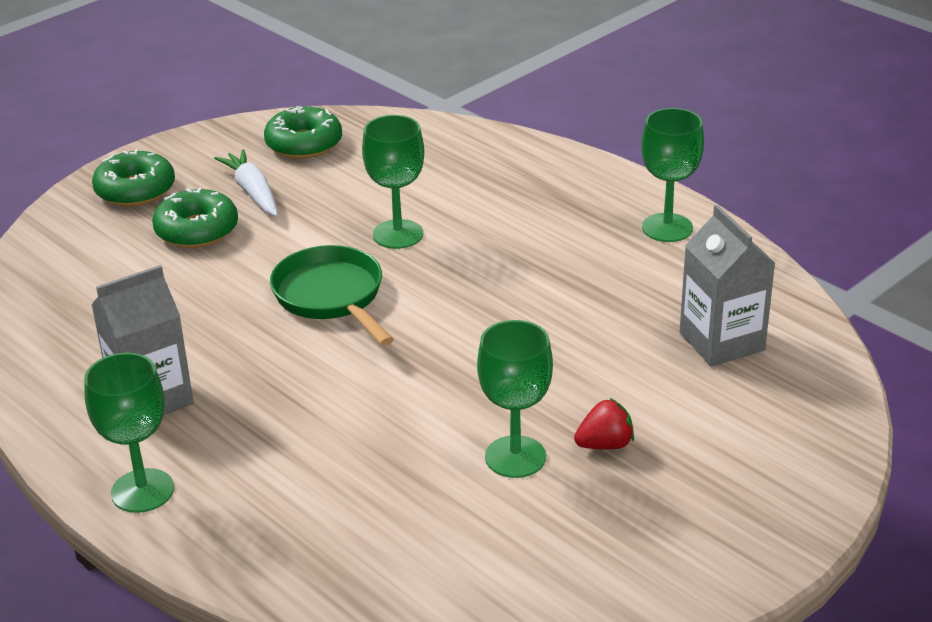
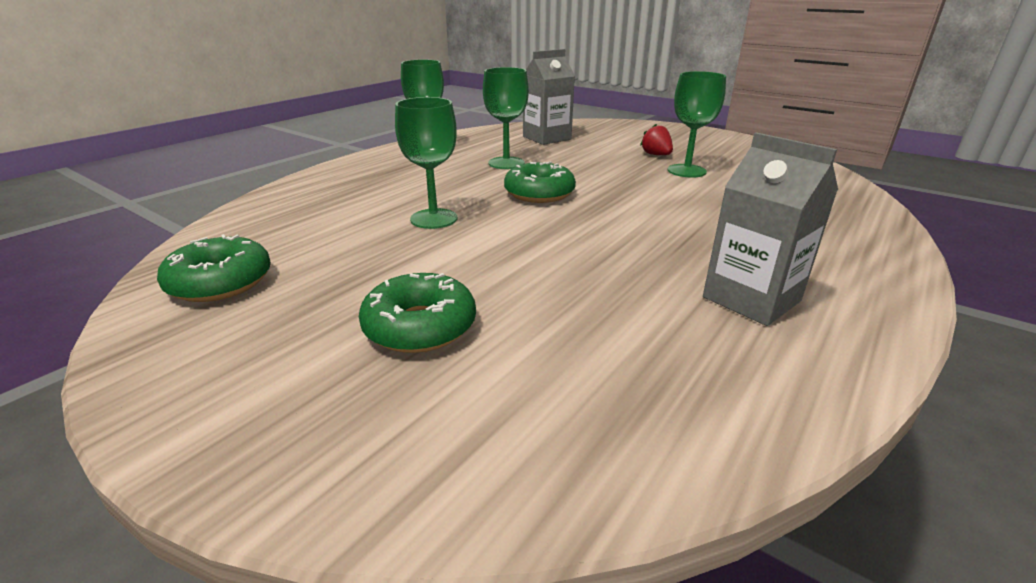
camera: 100 degrees left, 5 degrees down
green goblet [84,353,174,513] -> green goblet moved to [483,67,529,169]
green donut [92,149,175,206] -> green donut moved to [504,161,576,203]
white carrot [214,149,278,217] -> none
green pan [270,245,394,346] -> none

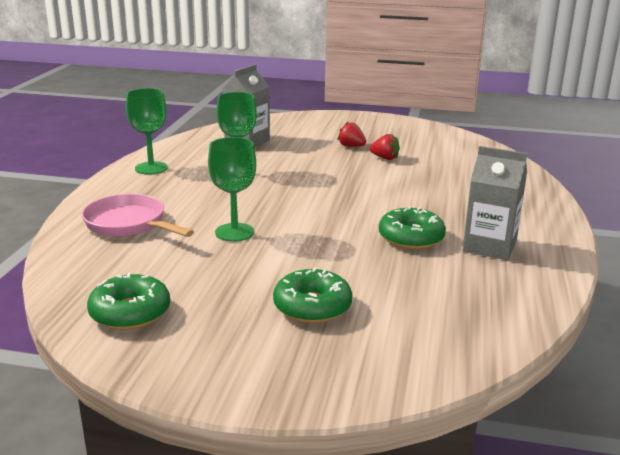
camera: 25 degrees left, 5 degrees down
green donut [504,161,576,203] -> green donut moved to [379,206,446,249]
green goblet [667,71,726,178] -> red strawberry [370,134,400,160]
none -> pink pan [82,194,194,237]

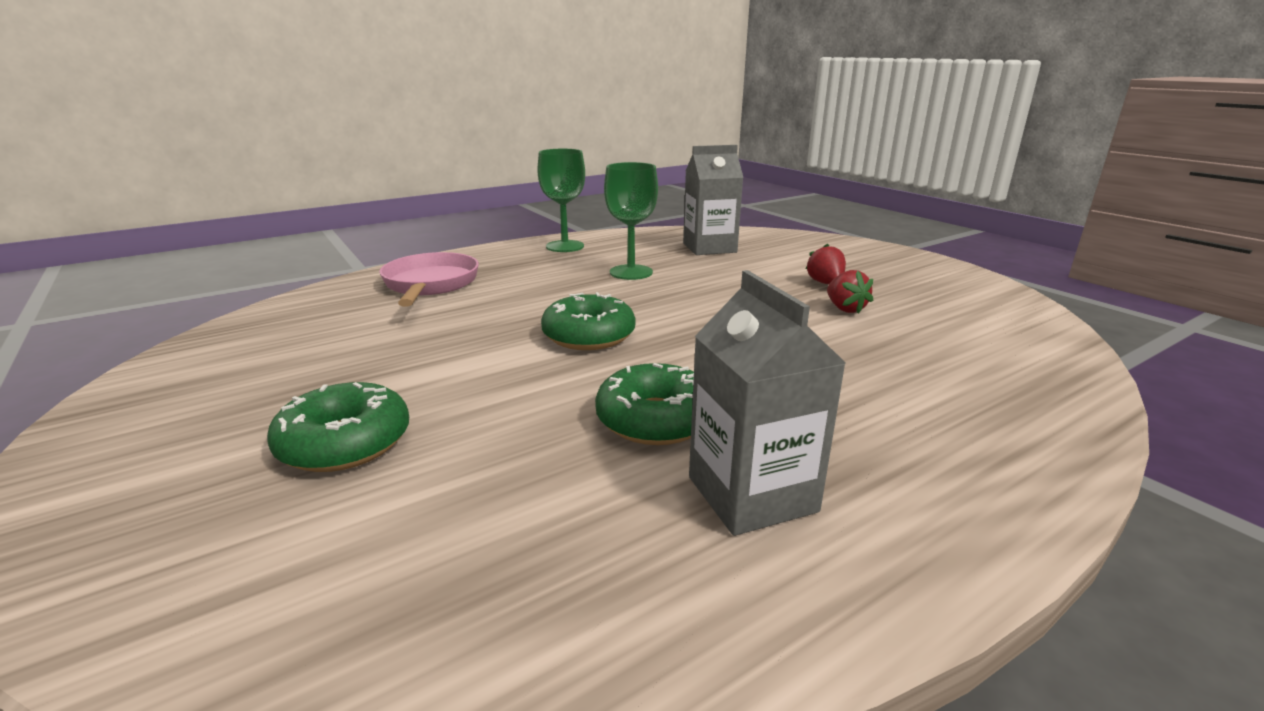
camera: 45 degrees right, 0 degrees up
green donut [87,273,170,330] -> green donut moved to [541,292,636,350]
green goblet [208,137,256,242] -> none

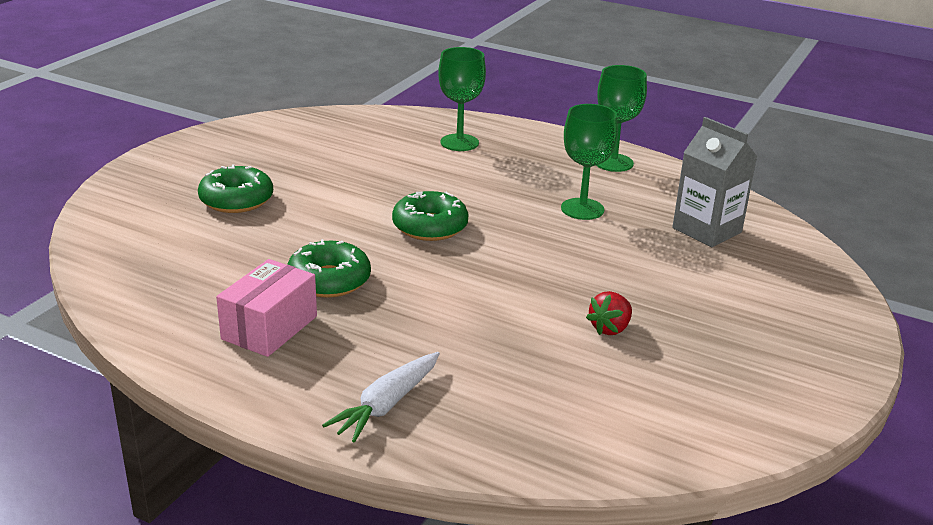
camera: 60 degrees right, 5 degrees up
pink pan [379,252,479,307] -> green goblet [438,47,486,151]
grey carton [689,270,846,536] -> pink box [216,259,317,357]
red strawberry [806,244,846,284] -> none
none -> white carrot [322,352,440,443]

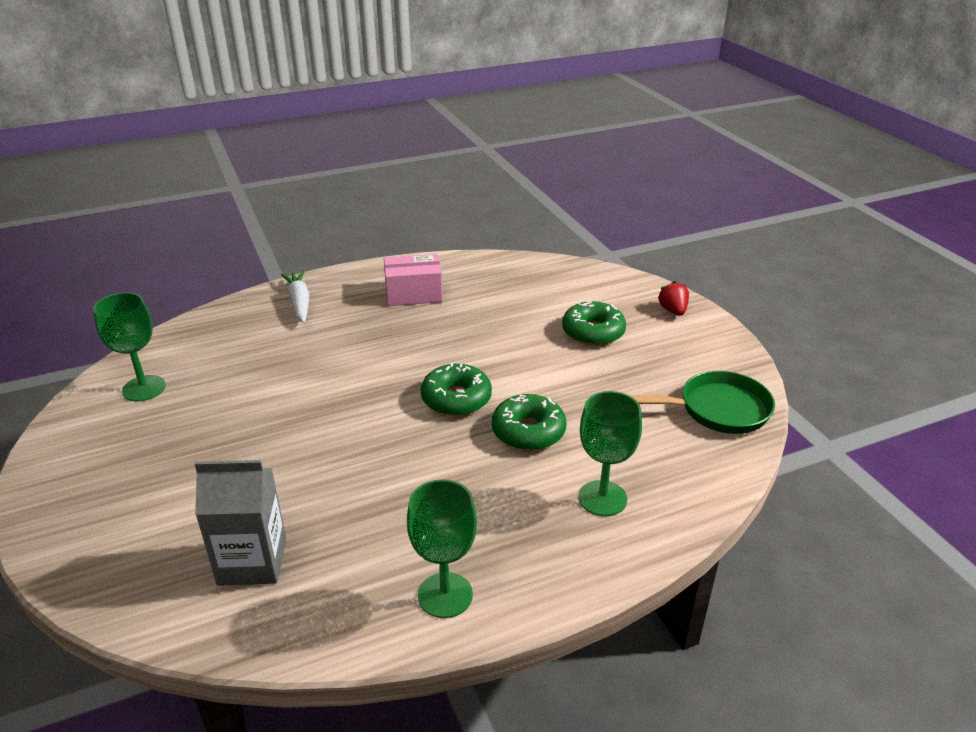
camera: 130 degrees right, 5 degrees up
pink box [216,259,317,357] -> pink box turned 75 degrees counterclockwise [384,254,443,306]
green donut [287,239,371,298] -> green donut moved to [492,394,566,451]
green goblet [561,104,618,220] -> green goblet moved to [93,292,166,401]
red strawberry [586,291,632,335] -> red strawberry moved to [658,281,689,316]
none -> green pan [631,371,775,434]

